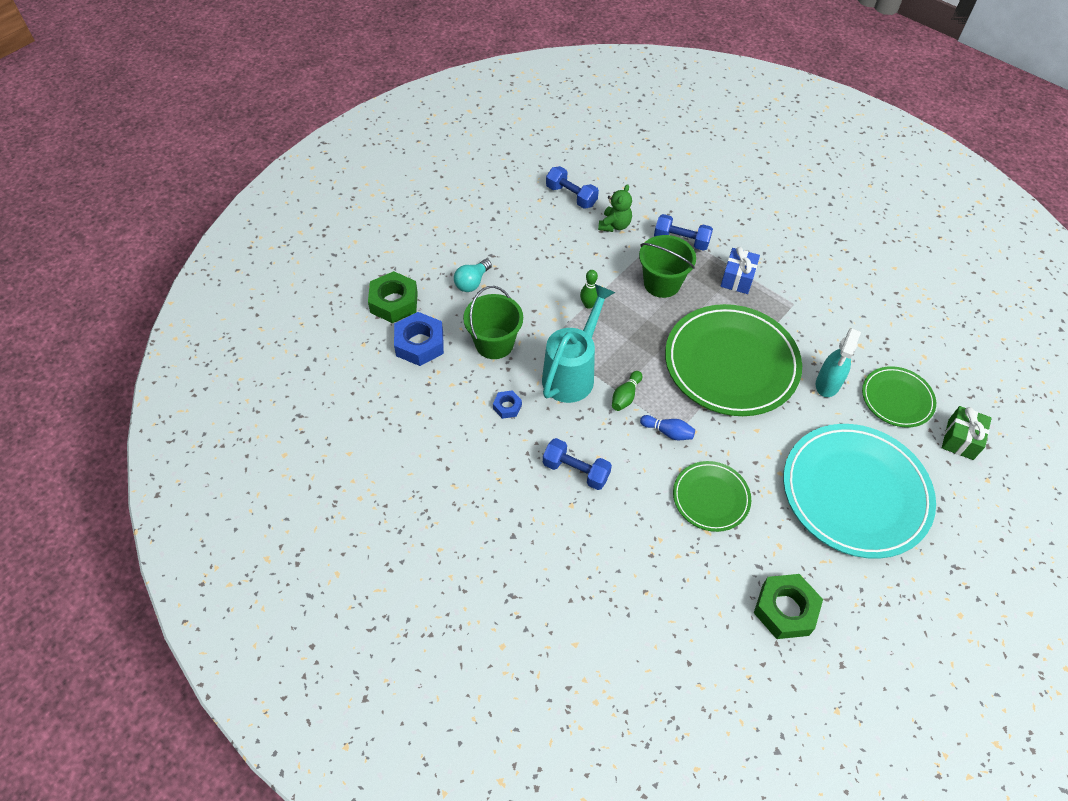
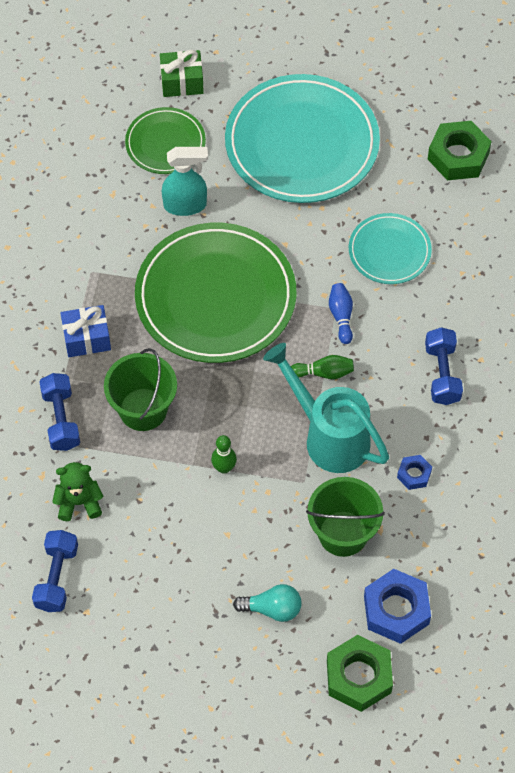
camera: 120 degrees left, 5 degrees up
turquoise watering can [542,284,616,403] -> turquoise watering can turned 45 degrees clockwise [263,343,389,473]
green plate [673,461,751,532] -> turquoise plate [349,213,432,284]

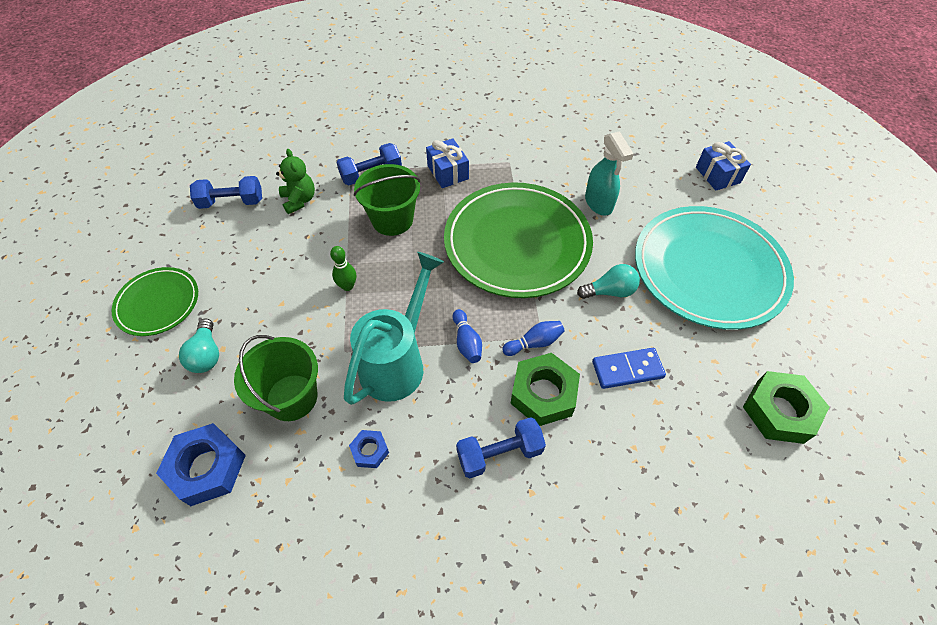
camera: 75 degrees right, 5 degrees down
green plate [125,107,206,174] -> green plate moved to [112,267,198,336]
green gift [160,50,204,97] -> blue gift [696,141,751,191]
green bowling pin [291,355,354,379] -> blue bowling pin [453,309,482,363]
green nut [327,635,393,712] -> green nut moved to [510,353,580,426]
turquoise plate [349,213,432,284] -> blue domino [592,348,666,389]
none -> turquoise light bulb [577,264,640,299]

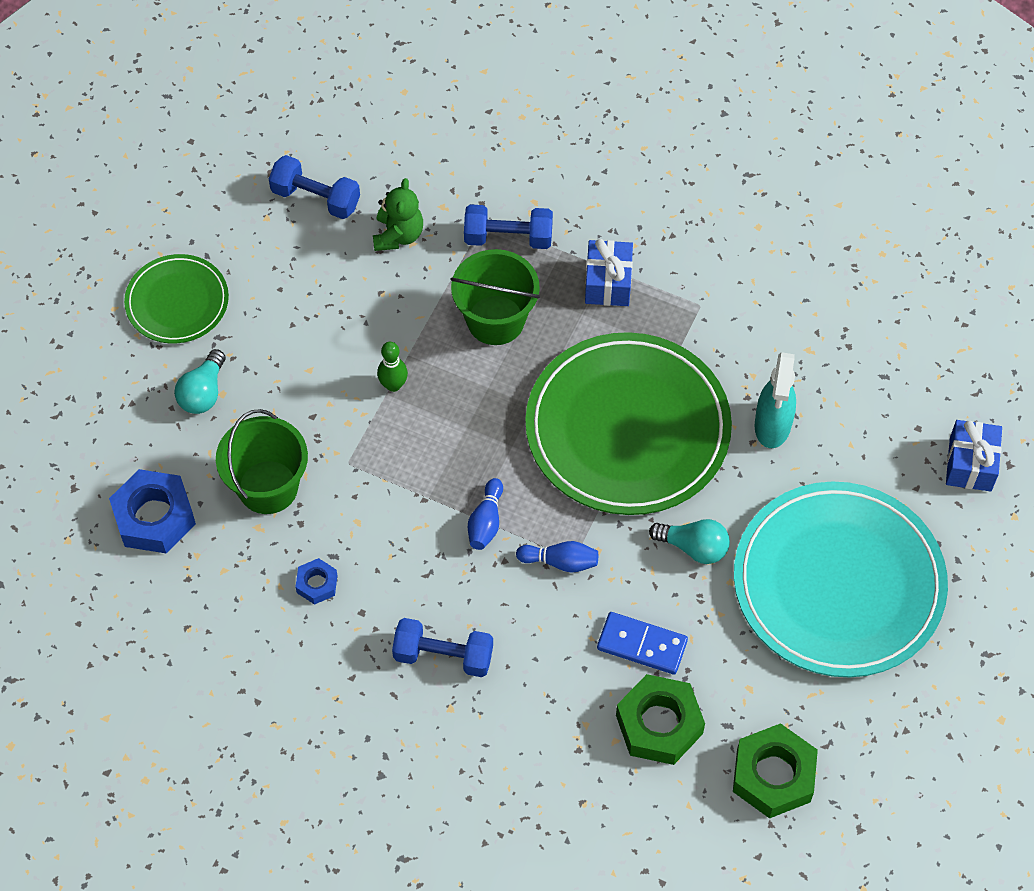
camera: 30 degrees right, 5 degrees up
turquoise watering can [344,252,444,405] -> none
green nut [510,353,580,426] -> green nut moved to [616,674,705,765]

